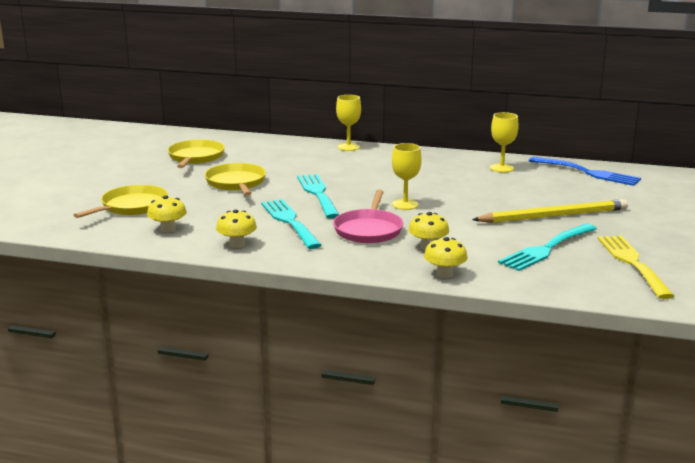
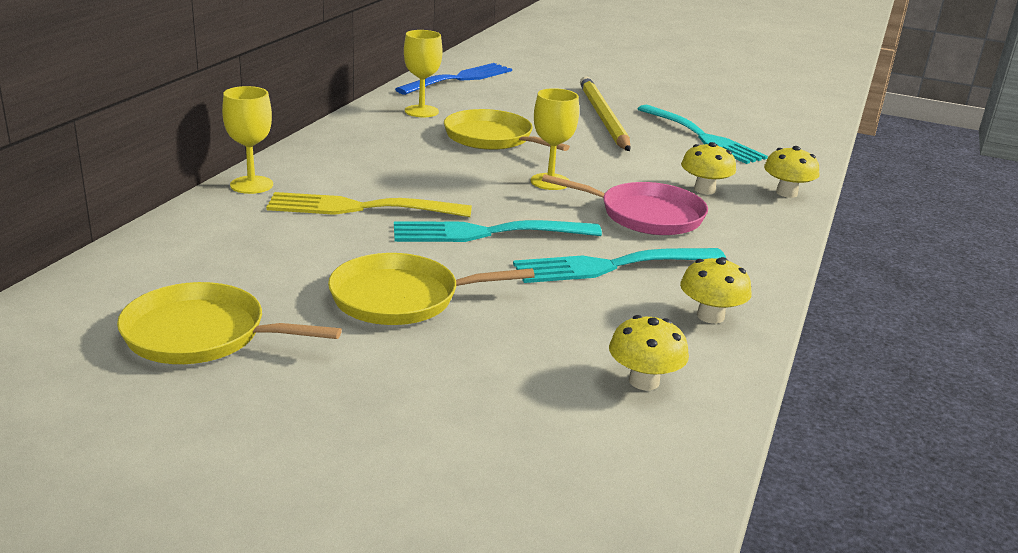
camera: 85 degrees left, 5 degrees up
yellow pan [74,185,168,218] -> yellow pan moved to [444,109,570,151]
yellow fork [597,235,674,299] -> yellow fork moved to [266,192,472,217]

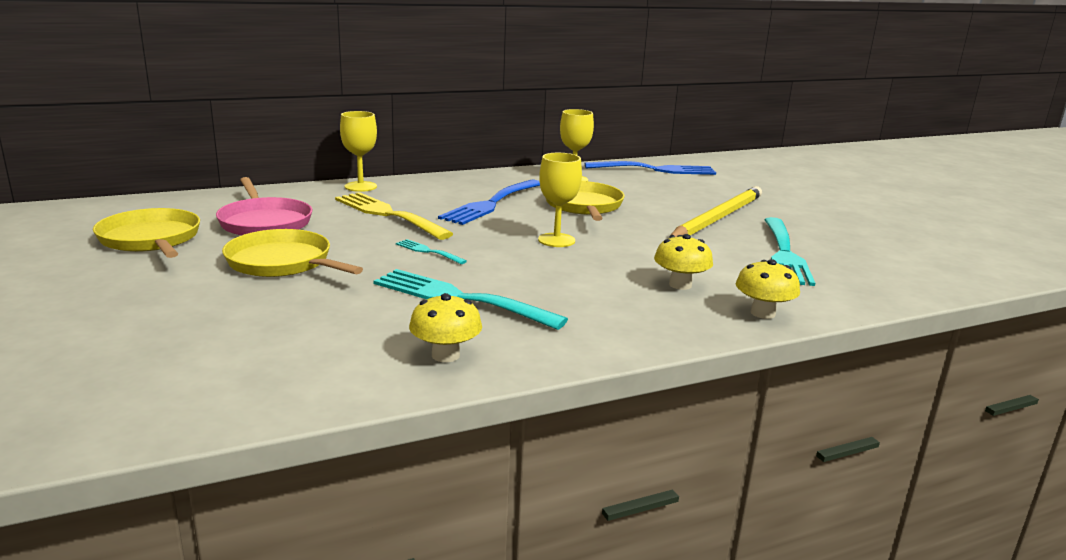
camera: 45 degrees right, 5 degrees down
turquoise fork [394,220,602,242] -> turquoise fork [396,239,467,264], size x0.47
pink pan [542,174,708,235] -> pink pan moved to [216,177,312,236]
yellow mushroom [609,315,689,390] -> none
none -> blue fork [438,179,540,225]

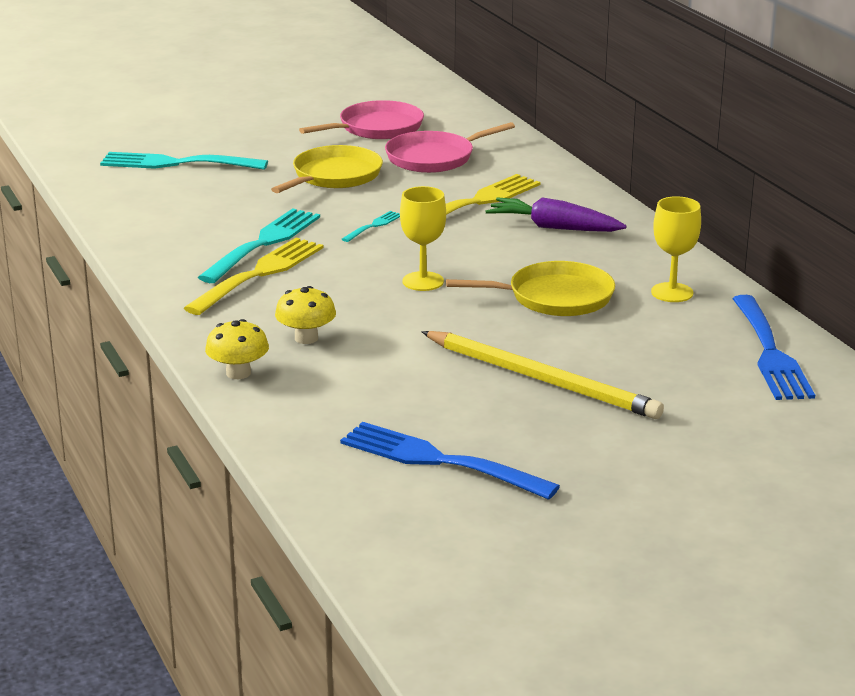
camera: 90 degrees right, 5 degrees up
yellow pan [93,208,200,258] -> pink pan [299,100,424,139]
yellow goblet [340,111,377,192] -> none
yellow mushroom [409,293,482,362] -> none
blue fork [438,179,540,225] -> blue fork moved to [340,422,560,500]
turquoise fork [764,217,815,286] -> turquoise fork moved to [100,152,268,170]
none -> yellow fork [184,237,323,315]
none -> purple carrot [485,197,627,232]

